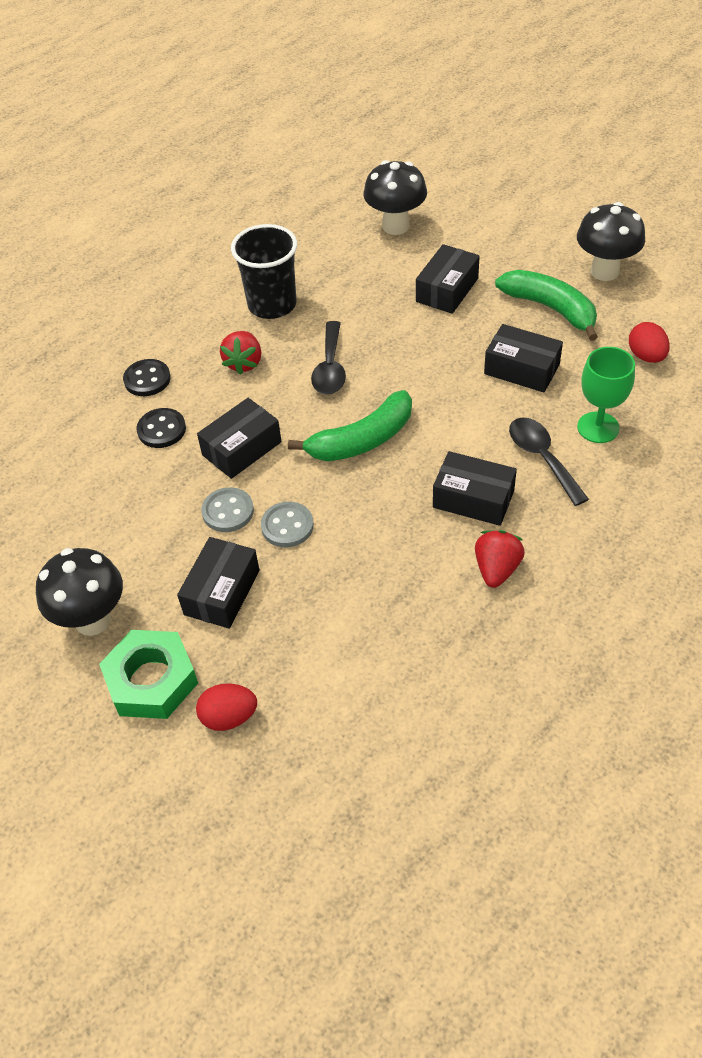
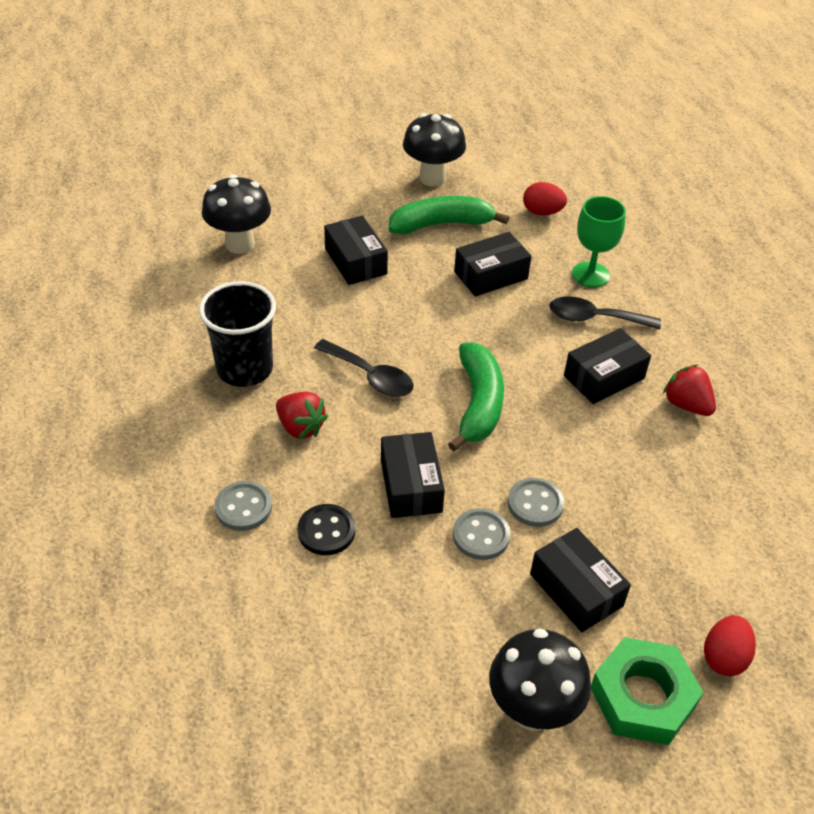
camera: 60 degrees left, 5 degrees down
black button [123,359,171,396] -> grey button [214,481,272,531]

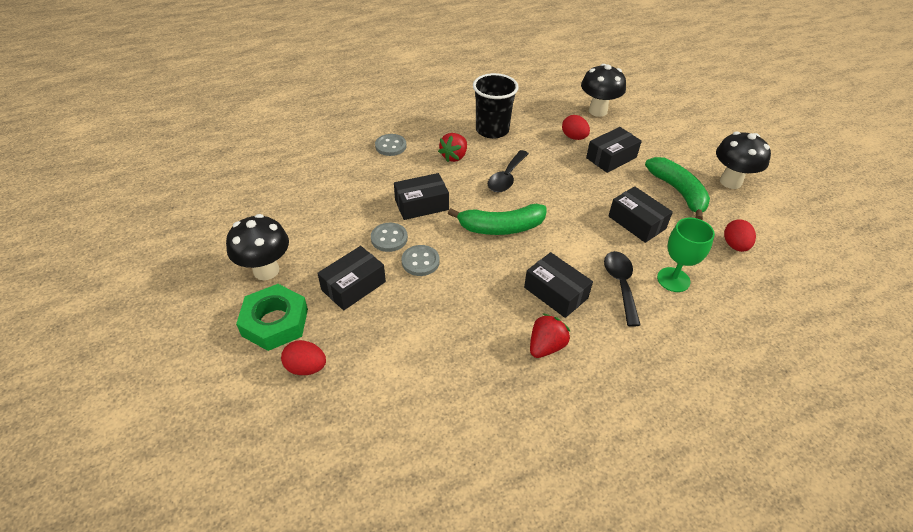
camera: 80 degrees right, 0 degrees up
black button [298,504,355,555] -> none
none -> red egg [562,115,590,140]

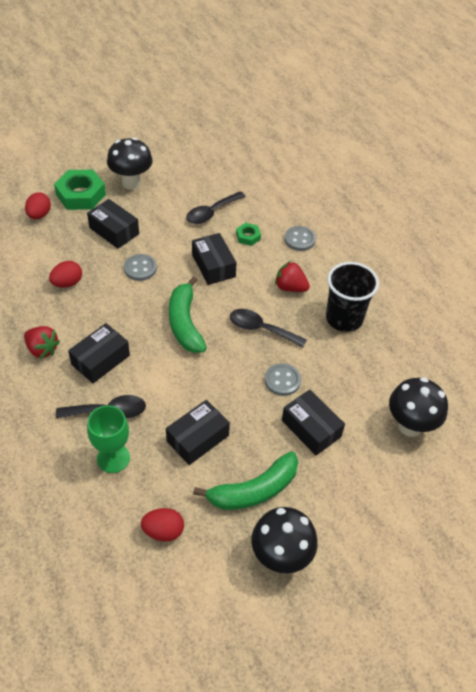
camera: 85 degrees right, 5 degrees up
grey button [371,223,408,252] -> grey button moved to [265,363,301,396]
red egg [562,115,590,140] -> red egg moved to [49,261,82,287]
none -> black spoon [186,191,246,224]
none -> green nut [236,223,261,246]

